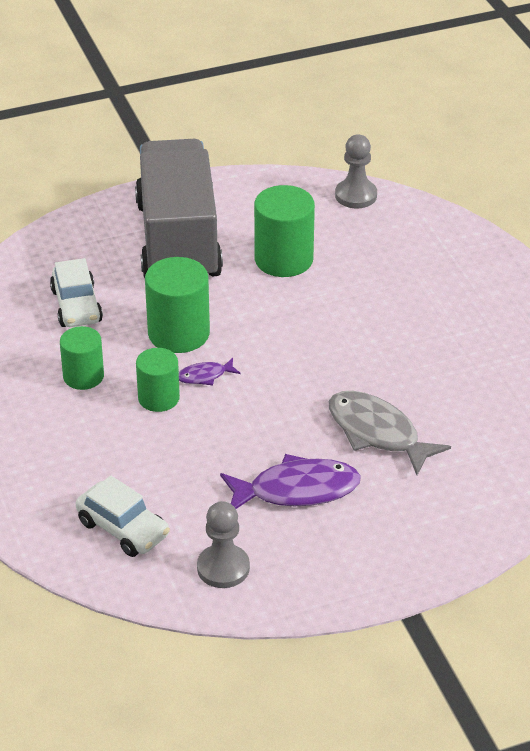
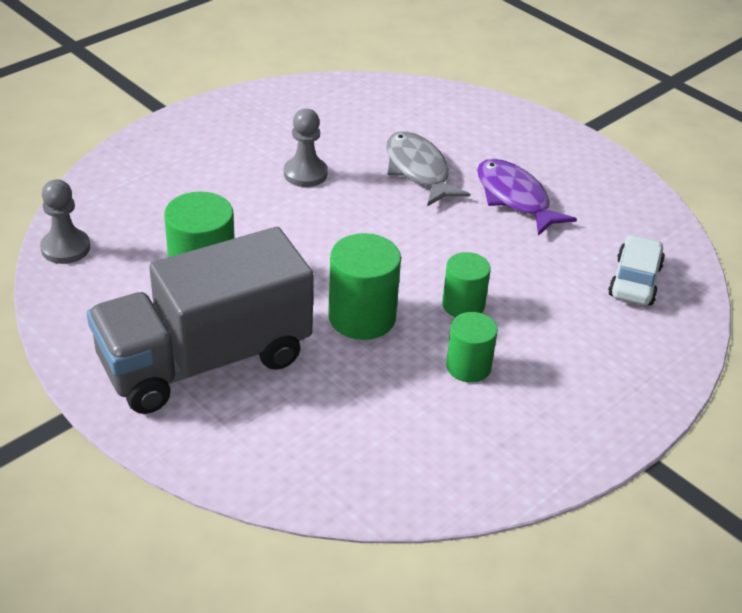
camera: 115 degrees left, 0 degrees up
white car [50,258,103,327] -> none
purple fish [179,358,241,385] -> none
grey pawn [197,501,250,588] -> grey pawn moved to [284,109,328,187]
grey fish [329,391,451,475] -> grey fish turned 135 degrees clockwise [386,131,470,206]

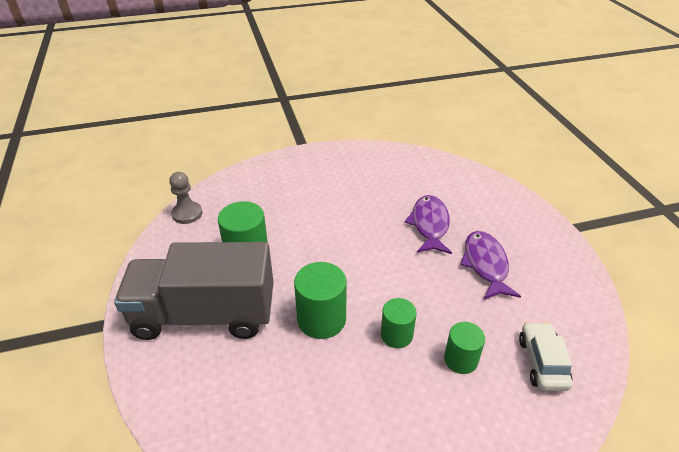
camera: 30 degrees right, 0 degrees up
grey pawn [284,109,328,187] -> none
grey fish [386,131,470,206] -> purple fish [405,195,452,254]
green cylinder [446,312,498,383] -> green cylinder moved to [444,322,485,374]
white car [608,235,665,305] -> white car turned 45 degrees counterclockwise [519,322,573,391]

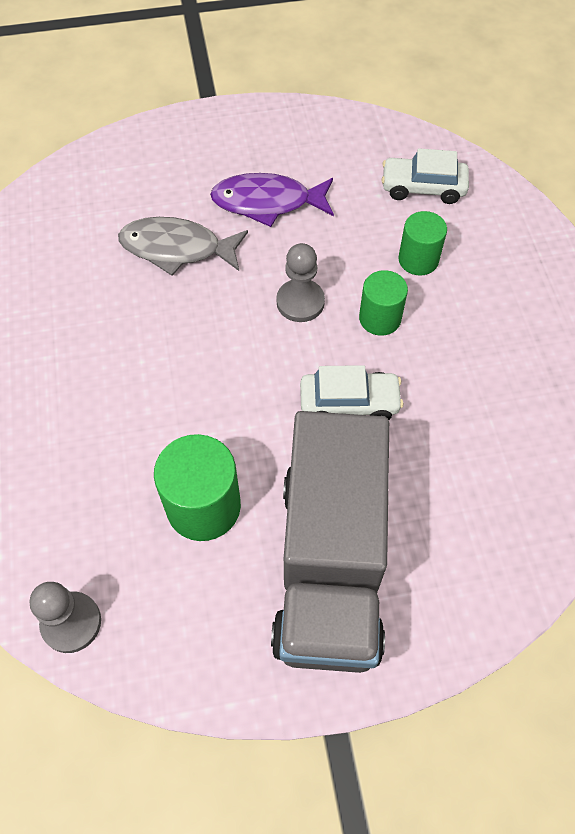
camera: 85 degrees left, 20 degrees up
green cylinder [294,262,347,339] -> white car [300,365,404,420]
purple fish [405,195,452,254] -> grey fish [118,217,248,276]
none -> grey pawn [276,243,325,322]

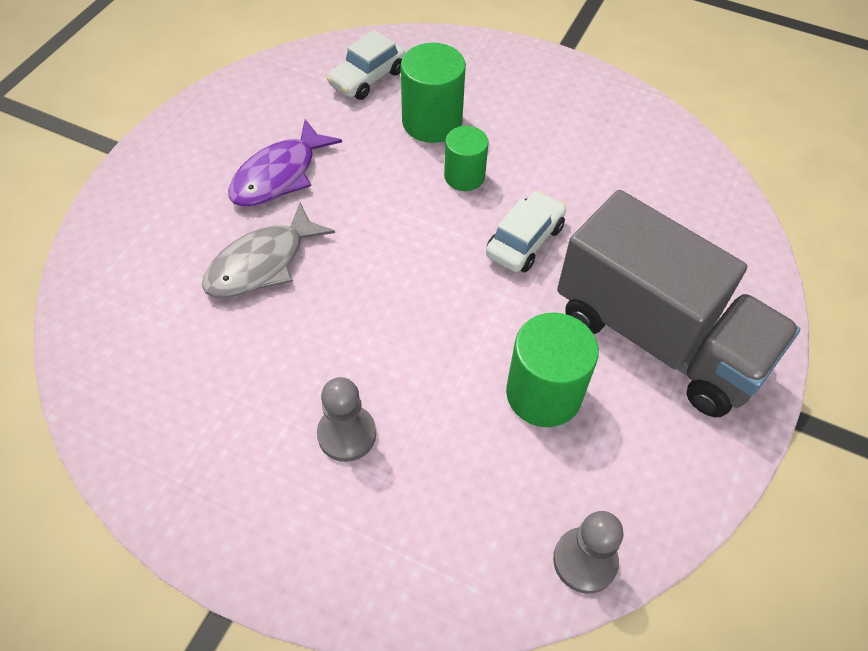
camera: 55 degrees left, 5 degrees down
grey pawn [276,243,325,322] -> grey pawn moved to [317,377,376,462]
green cylinder [399,211,447,276] -> green cylinder [401,43,466,143], size x1.55

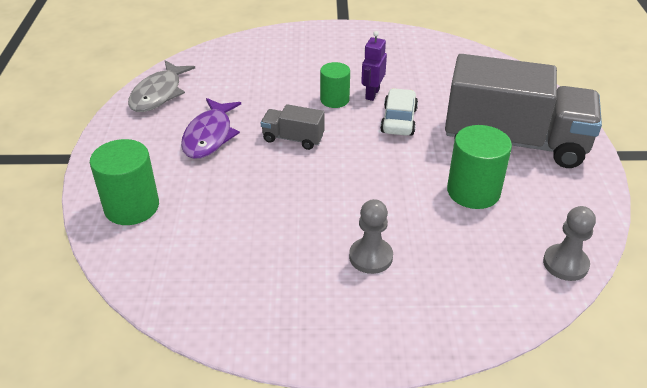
camera: 25 degrees left, 15 degrees down
grey fish [202,203,335,299] -> grey fish moved to [128,60,195,112]
white car [327,30,405,100] -> none
green cylinder [401,43,466,143] -> green cylinder moved to [90,139,159,225]
none -> grey truck [261,104,325,150]
none -> purple robot [361,31,387,101]

